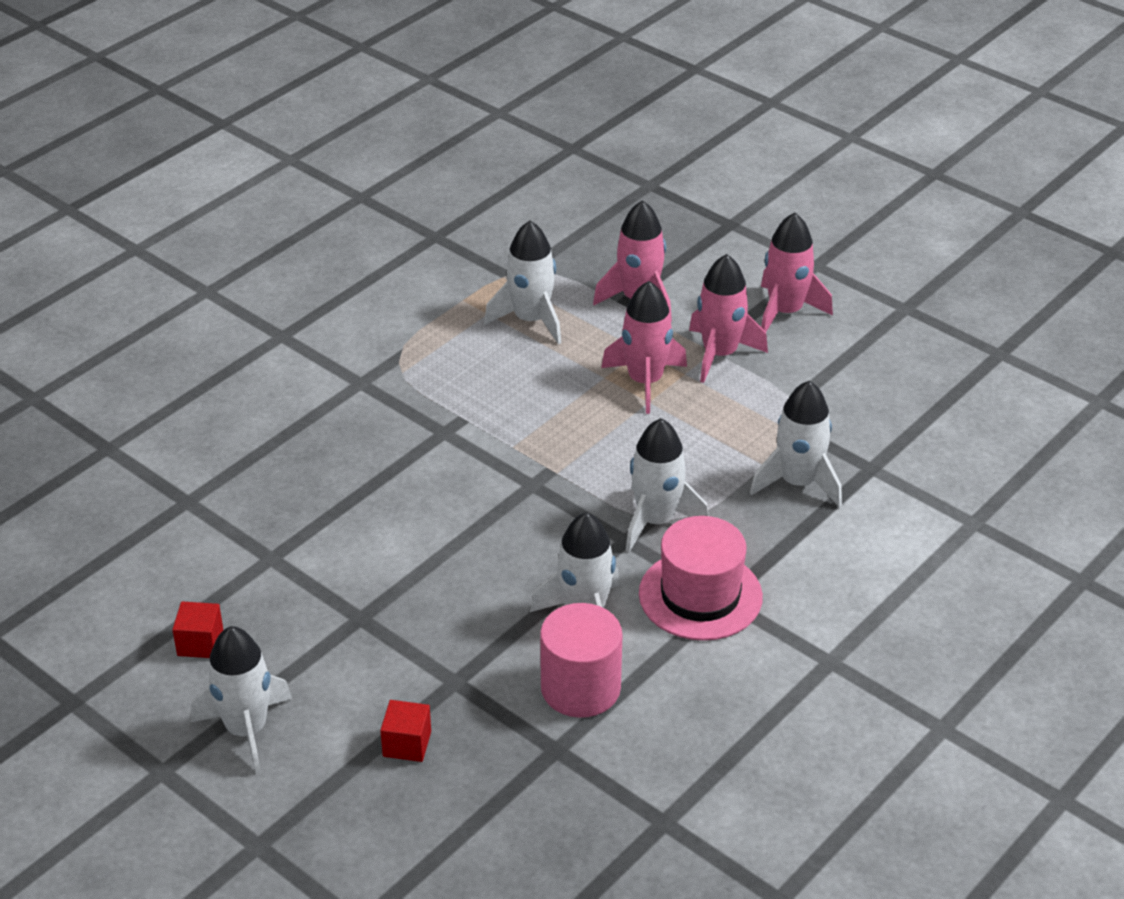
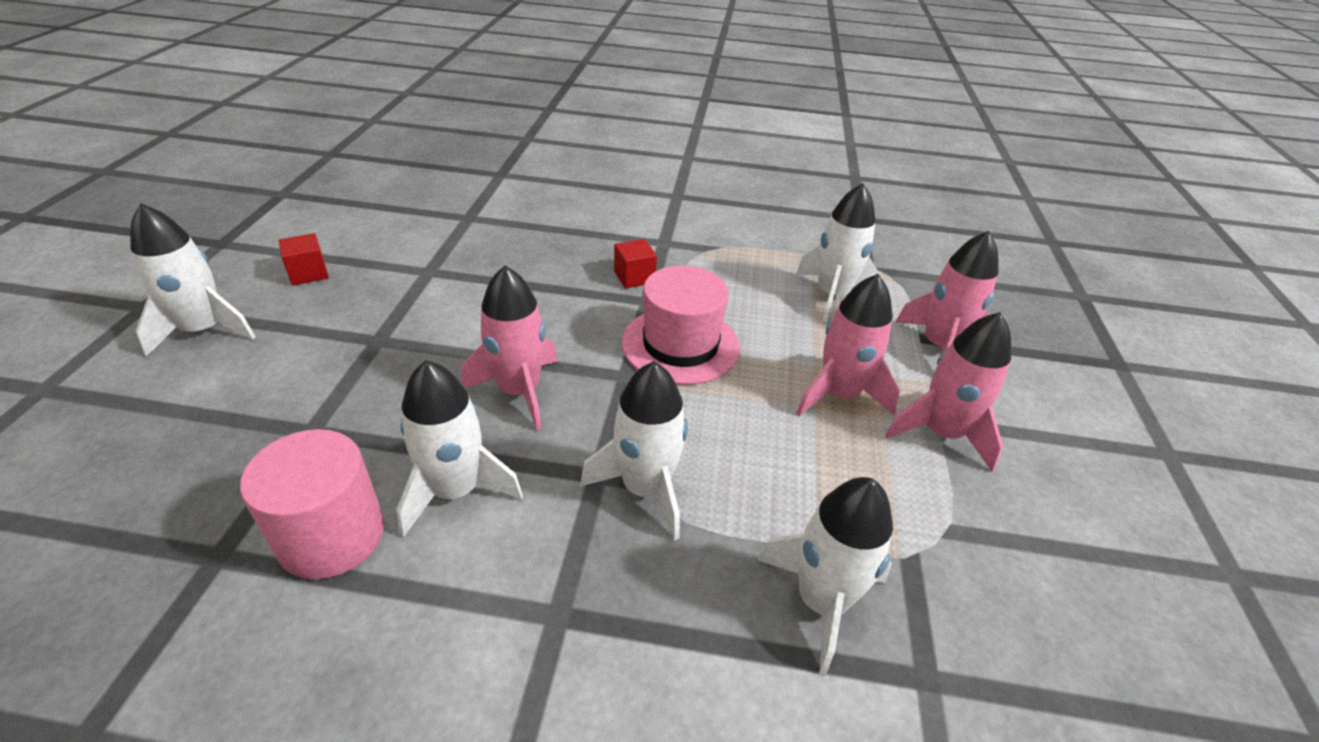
camera: 55 degrees right, 0 degrees up
red cube [380,700,431,762] -> red cube moved to [614,239,657,289]
pink hat [639,516,763,641] -> pink hat moved to [622,266,740,385]
pink rocket [761,212,833,332] -> pink rocket moved to [461,266,558,430]

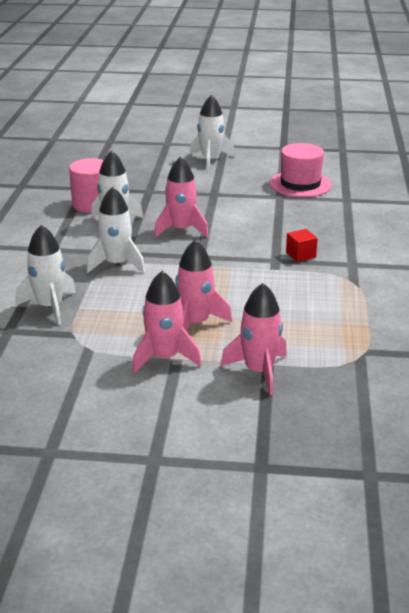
camera: 90 degrees right, 10 degrees down
red cube [278,233,329,286] -> none
pink hat [622,266,740,385] -> pink hat moved to [270,143,332,197]
white rocket [796,183,880,322] -> none

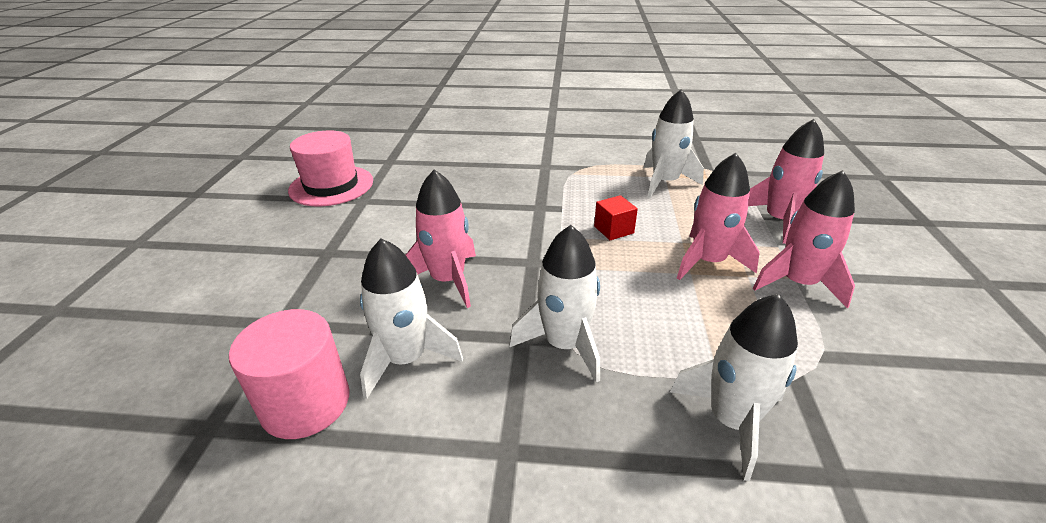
camera: 90 degrees left, 5 degrees up
white rocket [190,95,235,170] -> white rocket moved to [644,89,704,198]
red cube [286,229,318,262] -> red cube moved to [594,195,638,240]

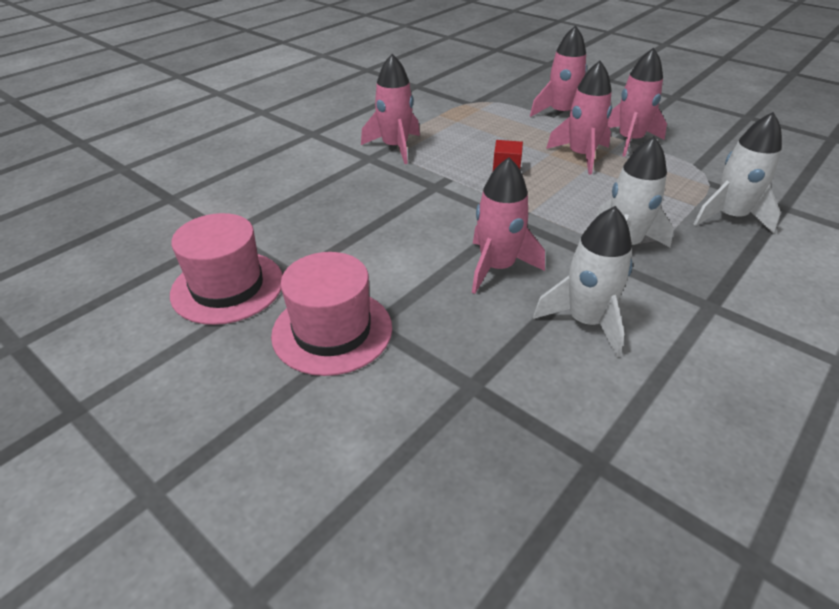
camera: 55 degrees left, 5 degrees up
pink cylinder [229,309,350,439] -> none
white rocket [644,89,704,198] -> none
none -> pink hat [271,252,392,376]
none -> pink rocket [361,54,420,164]

